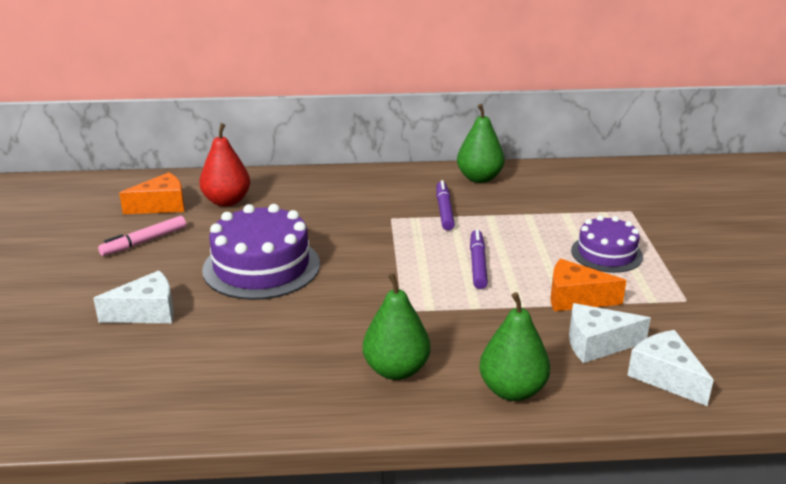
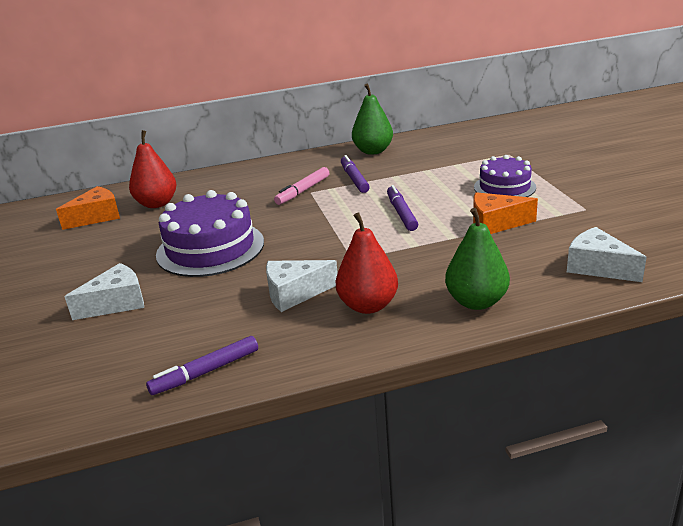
camera: 10 degrees left, 0 degrees up
pink marker [98,216,186,256] -> pink marker moved to [274,167,329,205]
green pear [363,273,431,380] -> red pear [336,212,398,314]
white cheese [569,303,651,363] -> white cheese moved to [266,260,338,312]
none -> purple marker [146,336,258,395]

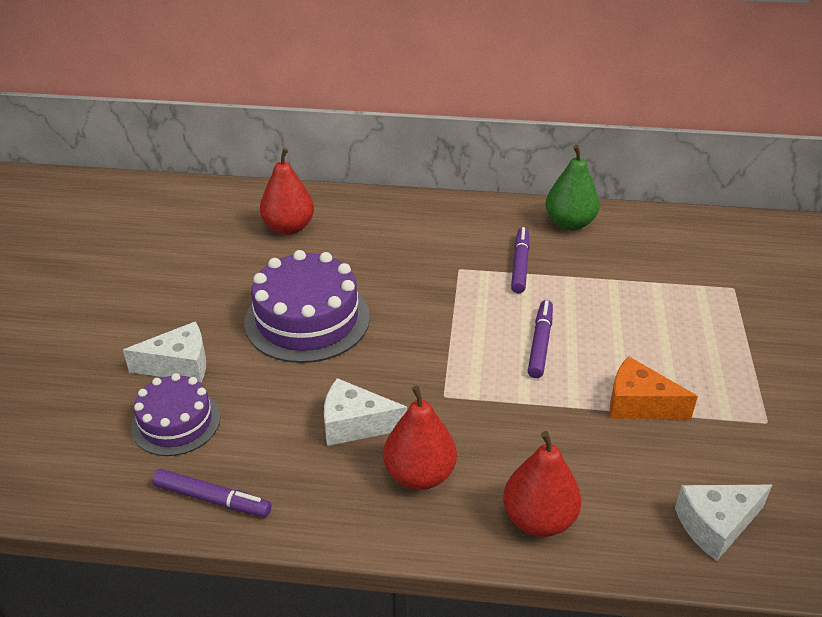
camera: 20 degrees right, 10 degrees up
orange cheese [56,186,120,230] -> none
purple marker [146,336,258,395] -> purple marker turned 150 degrees counterclockwise [153,469,272,517]
pink marker [274,167,329,205] -> none
green pear [445,208,510,310] -> red pear [503,431,581,537]
purple cake [474,155,536,197] -> purple cake moved to [131,373,220,456]
white cheese [567,227,647,282] -> white cheese turned 90 degrees counterclockwise [675,485,772,561]

